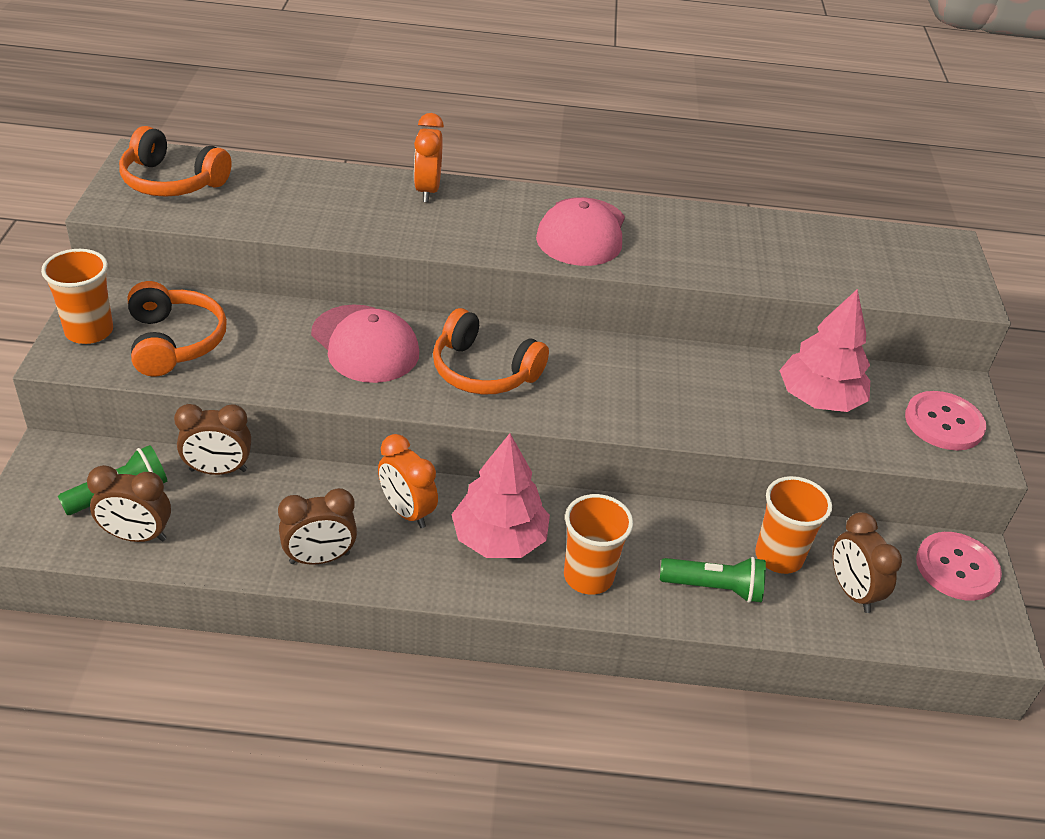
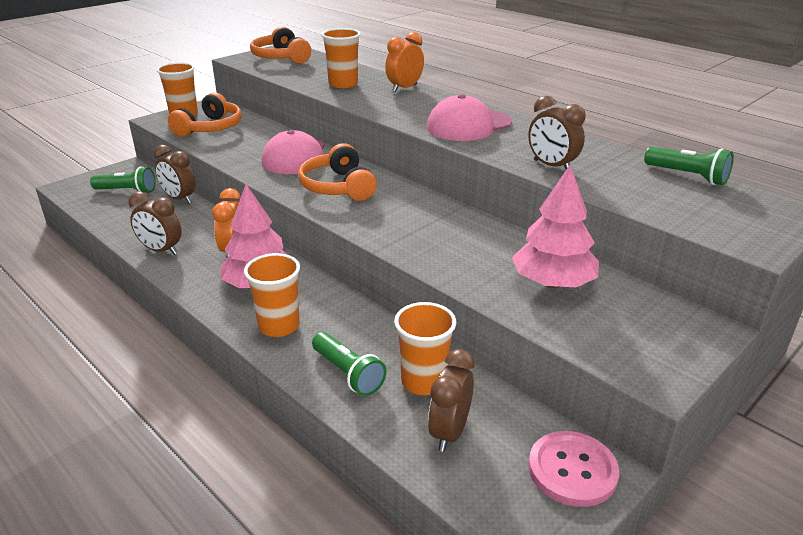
camera: 45 degrees right, 10 degrees down
brown clock [87,465,171,542] -> brown clock moved to [528,96,586,170]
pink button [905,391,986,450] -> none
none -> orange cup [321,28,361,88]
none -> green flashlight [644,147,734,185]

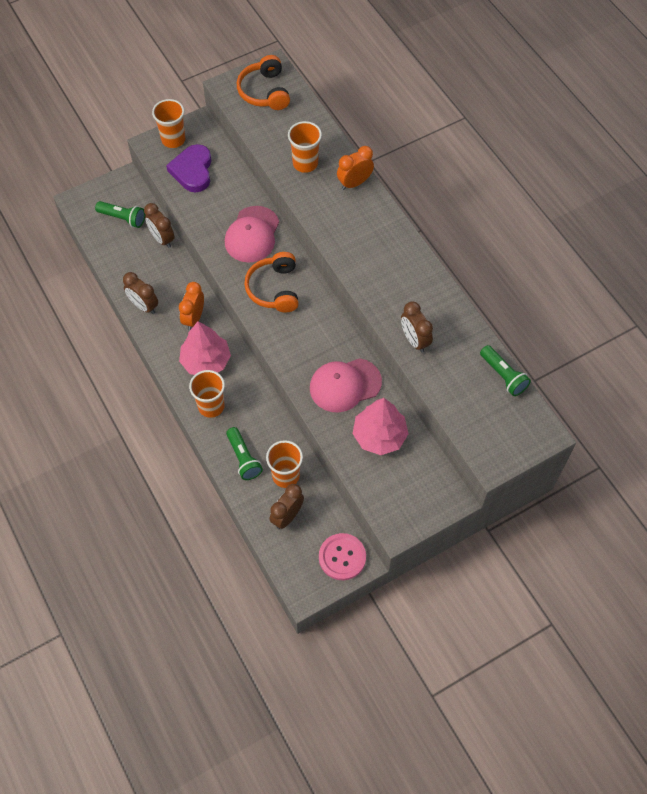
camera: 15 degrees right, 30 degrees up
orange headphones [168,93,242,137] -> purple heart [166,144,212,192]
pink cap [427,94,512,141] -> pink cap moved to [310,358,382,412]

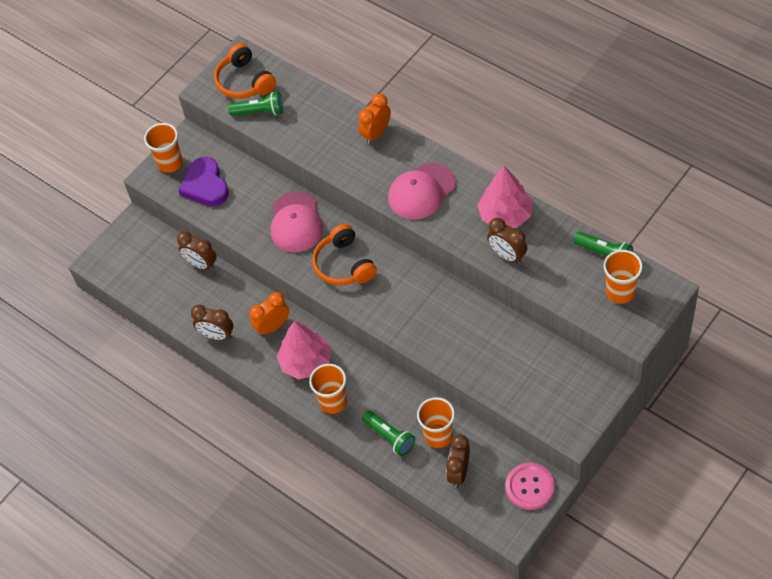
camera: 15 degrees left, 5 degrees down
green flashlight [95,201,145,228] -> green flashlight moved to [228,92,283,116]
orange clock [179,282,204,330] -> orange clock turned 60 degrees clockwise [249,292,289,336]
orange cup [288,121,322,173] -> orange cup moved to [604,250,643,304]
pink cap [310,358,382,412] -> pink cap moved to [388,162,456,220]
pink tree [352,398,408,455] -> pink tree moved to [477,166,533,228]

